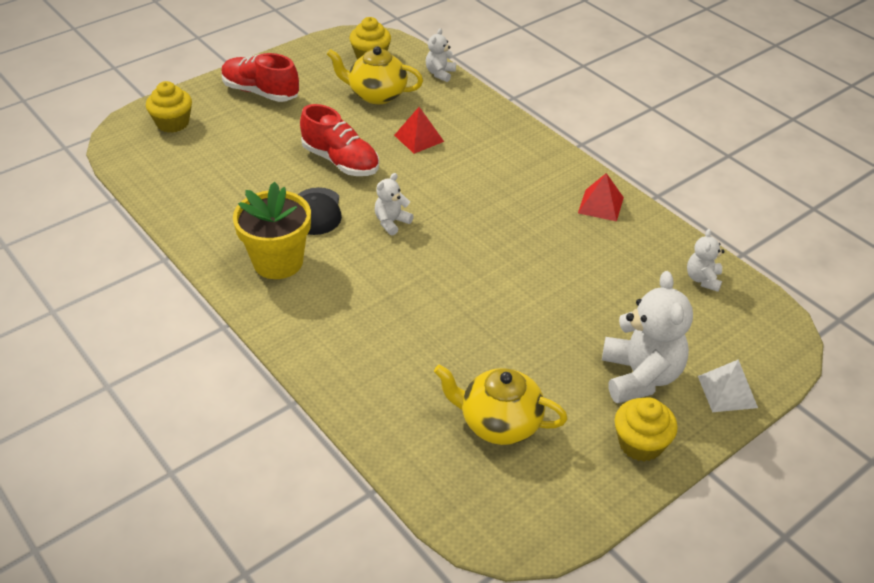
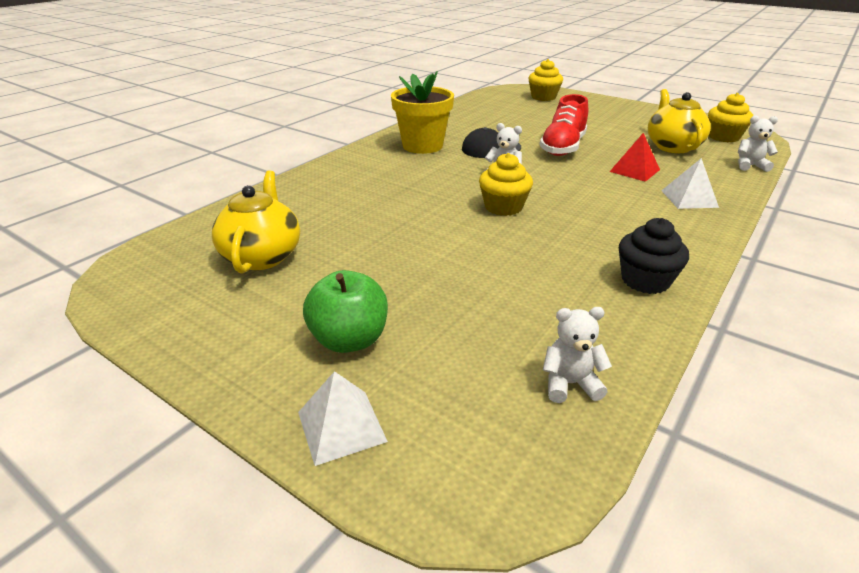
camera: 75 degrees right, 10 degrees down
red shoe [221,53,299,102] -> none
red pyramid [578,173,624,221] -> black cupcake [619,218,689,294]
white teddy bear [602,271,693,404] -> green apple [303,270,388,353]
yellow cupcake [615,397,677,461] -> yellow cupcake moved to [479,153,533,216]
none -> white pyramid [661,158,719,209]

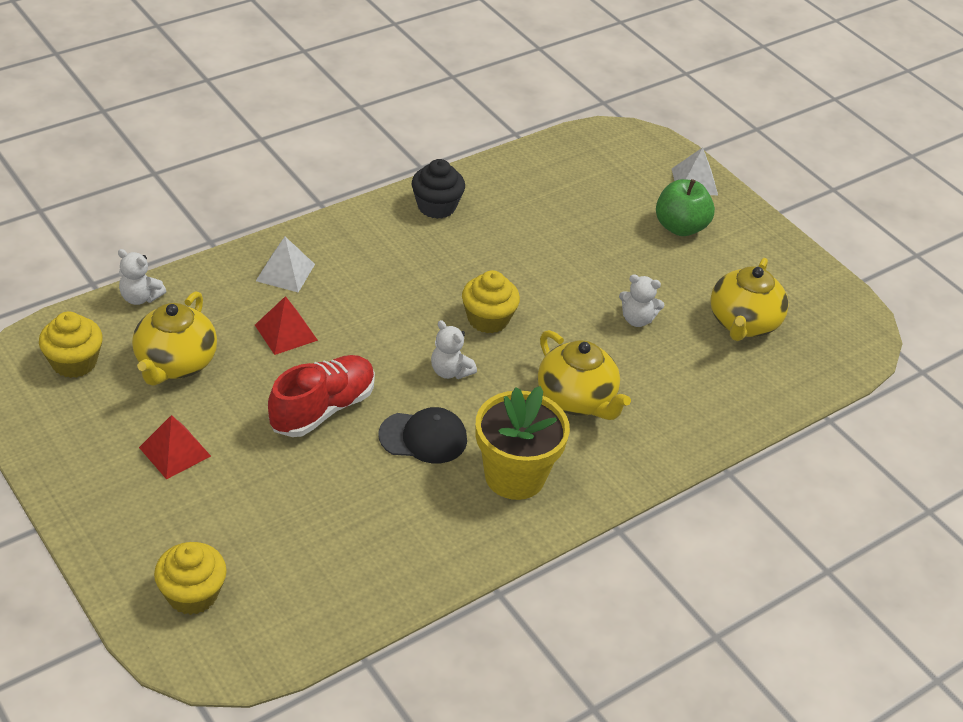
camera: 165 degrees left, 10 degrees up
white teddy bear [543,307,612,403] -> white teddy bear moved to [619,274,665,327]
none -> red pyramid [139,415,211,480]
none -> yellow teapot [538,330,631,420]

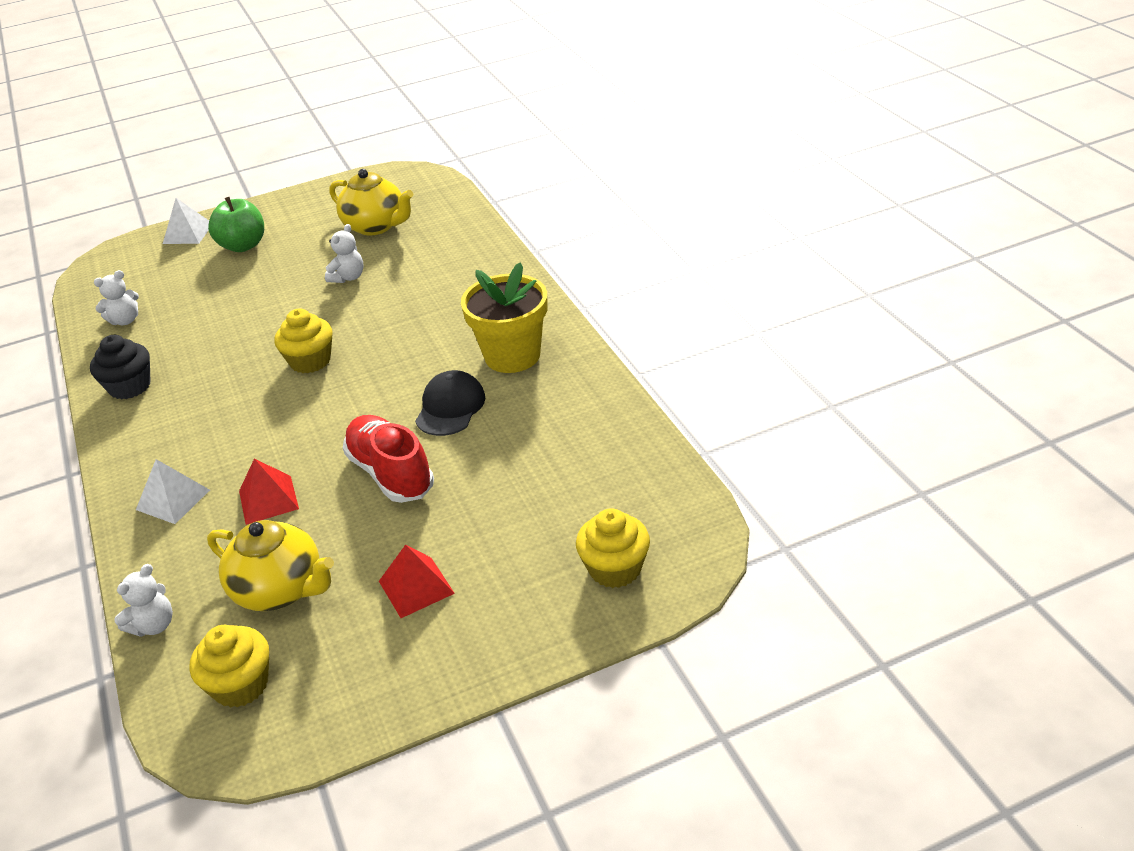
camera: 70 degrees left, 5 degrees down
white teddy bear [431,320,477,379] -> white teddy bear moved to [94,270,139,325]
yellow teapot [538,330,631,420] -> none

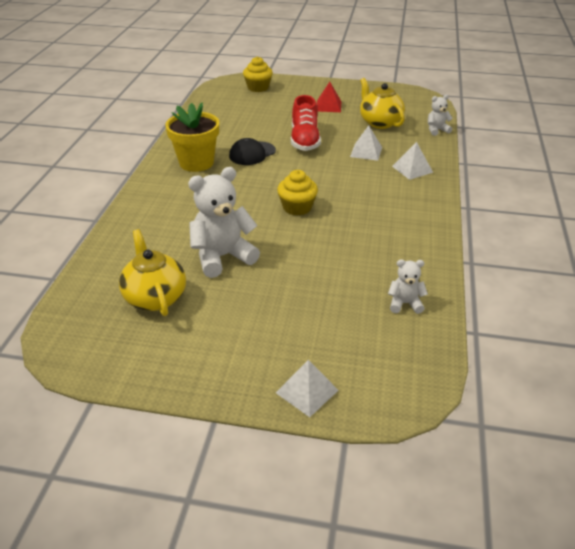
camera: 150 degrees left, 0 degrees up
black cupcake [90,335,151,400] -> none
yellow cupcake [189,625,269,708] -> none
green apple [208,197,264,252] -> none
red pyramid [239,459,299,525] -> white pyramid [350,125,382,161]
white teddy bear [325,224,364,283] -> white teddy bear [188,167,260,278], size x1.96

